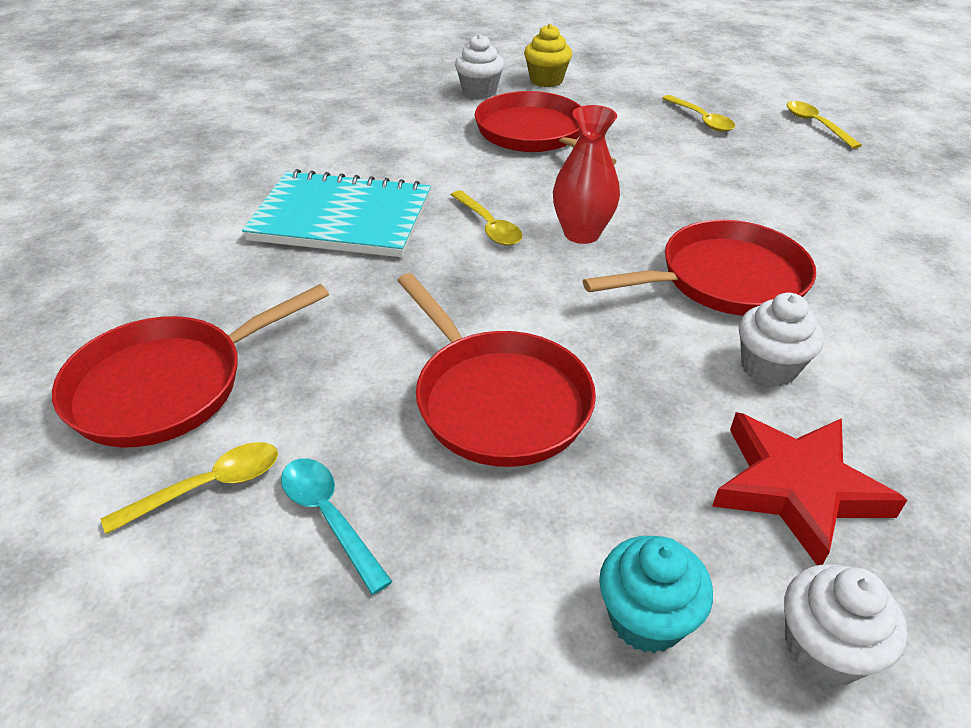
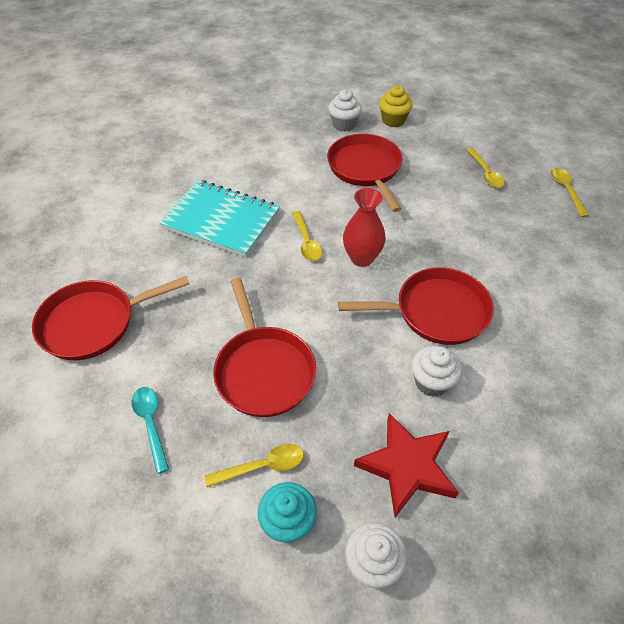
camera: 15 degrees right, 10 degrees up
yellow spoon [101,442,278,534] -> yellow spoon moved to [205,444,304,487]

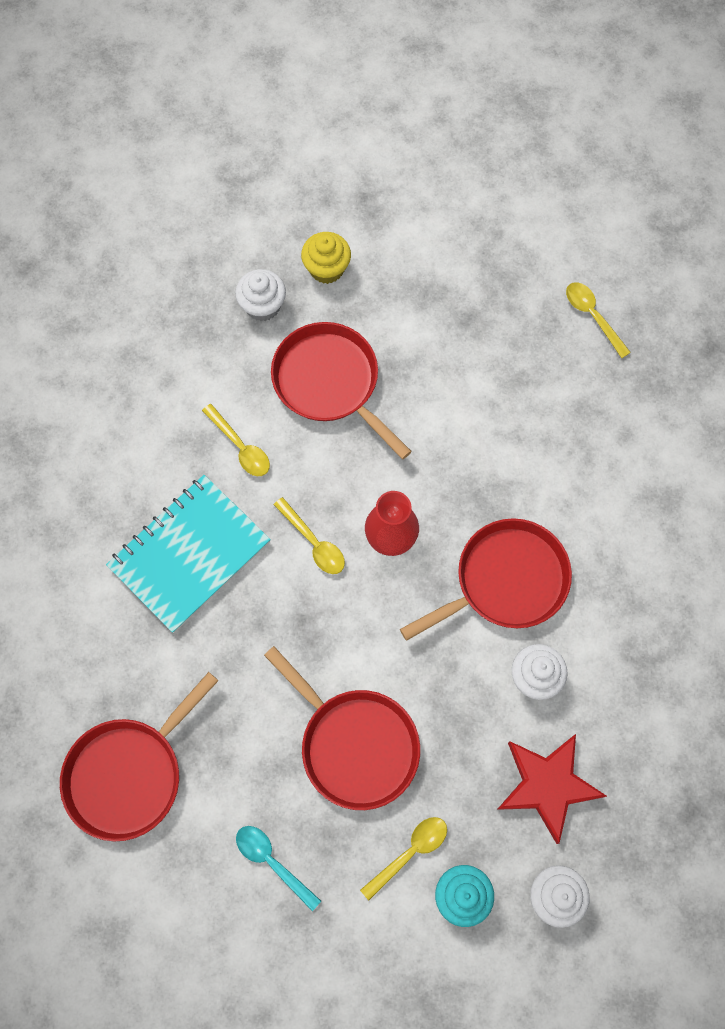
camera: 25 degrees left, 20 degrees up
turquoise notebook [159,180,280,257] -> turquoise notebook turned 45 degrees counterclockwise [106,475,271,633]
yellow spoon [466,148,505,188] -> yellow spoon moved to [202,404,270,476]

